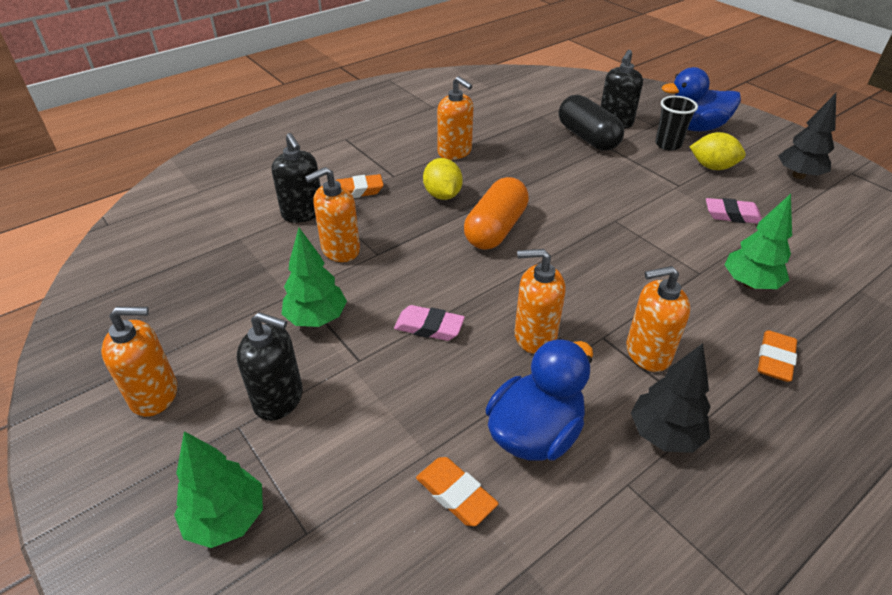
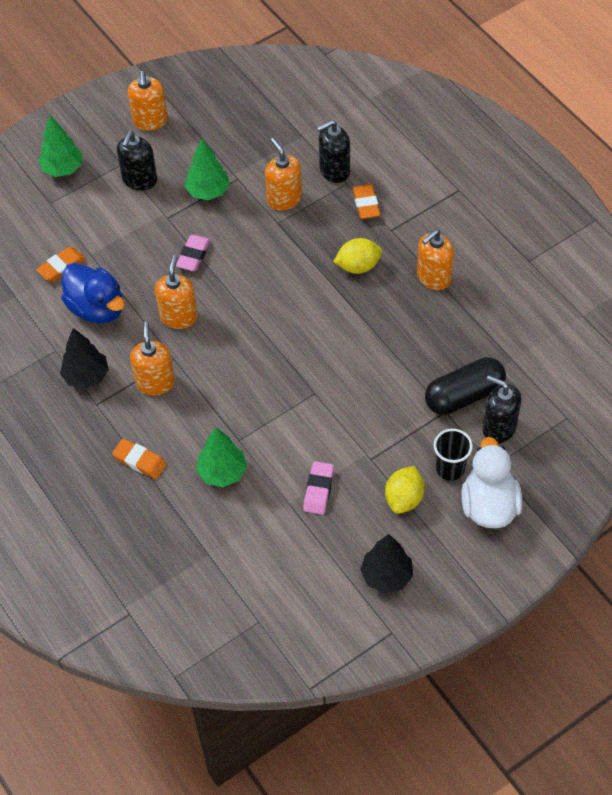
camera: 95 degrees right, 15 degrees up
orange capsule [464,177,529,250] -> none
blue duck [662,67,741,131] -> white duck [461,437,522,529]

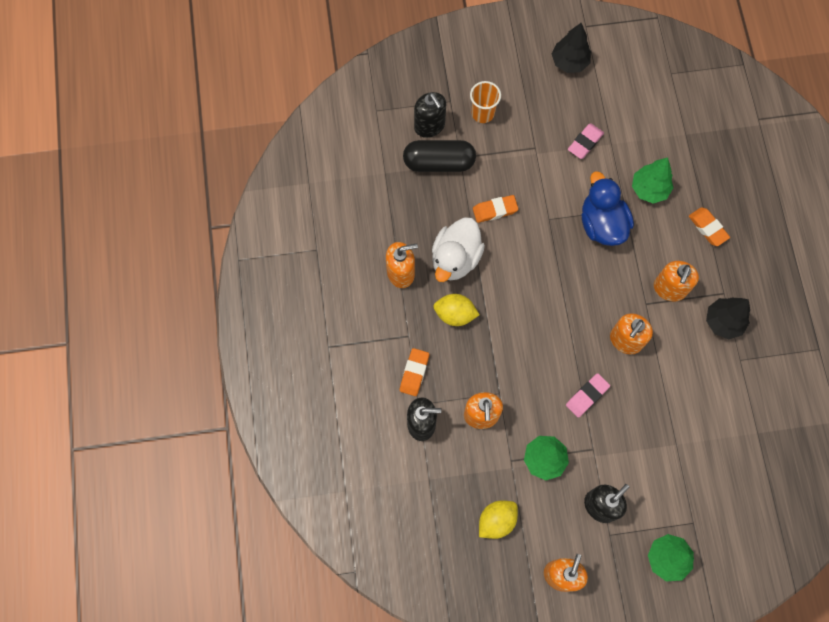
camera: 155 degrees left, 15 degrees up
orange eraser [36,247,86,282] -> orange eraser moved to [473,195,519,223]
blue duck [61,263,125,324] -> blue duck moved to [582,171,634,246]
yellow lemon [385,466,424,514] -> yellow lemon moved to [479,500,518,539]
black cup [434,429,473,481] -> orange cup [470,81,501,123]
white duck [461,437,522,529] -> white duck moved to [432,217,485,282]

